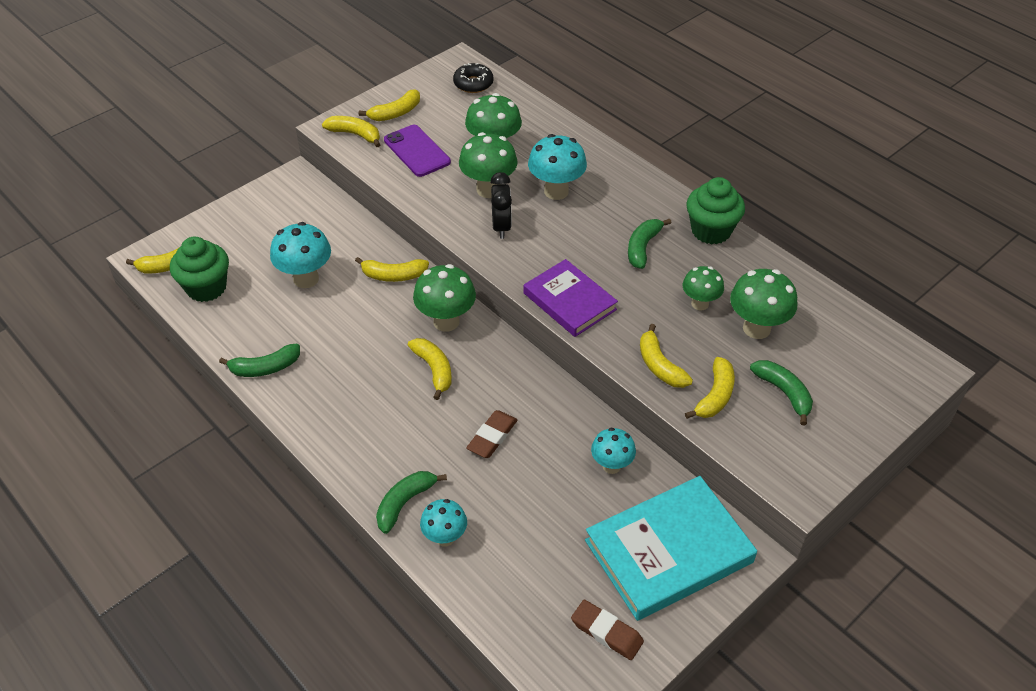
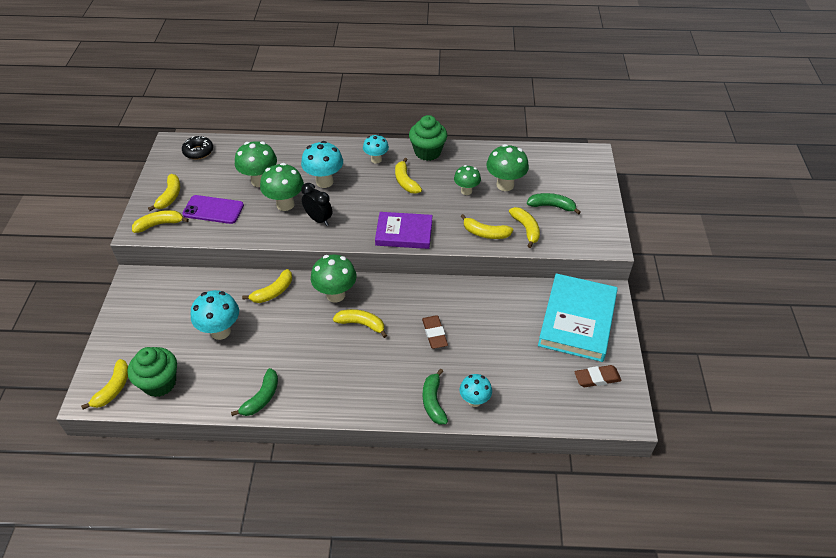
camera: 45 degrees left, 0 degrees up
turquoise mushroom [591,428,636,474] -> turquoise mushroom moved to [363,134,389,164]
green banana [628,218,671,269] -> yellow banana [395,158,422,194]

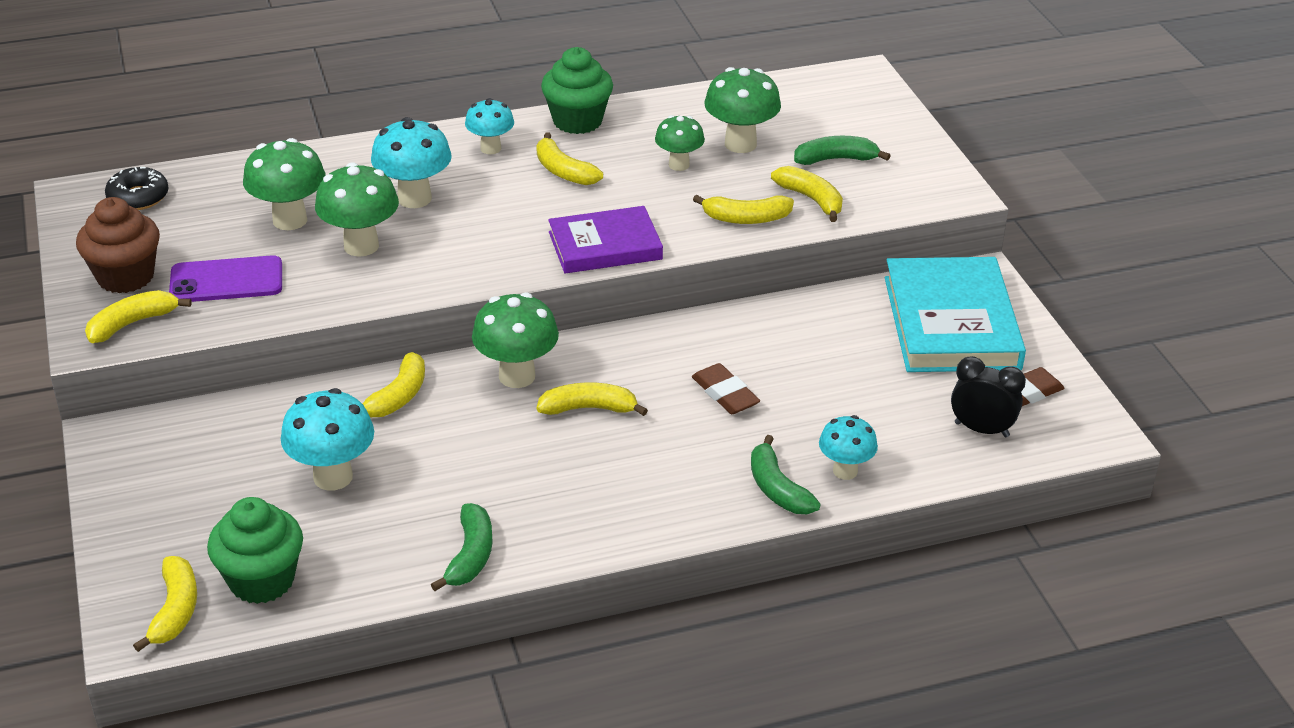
camera: 20 degrees left, 10 degrees down
yellow banana [148,174,180,211] -> brown cupcake [76,197,160,293]
black clock [301,183,332,226] -> black clock moved to [951,356,1026,437]

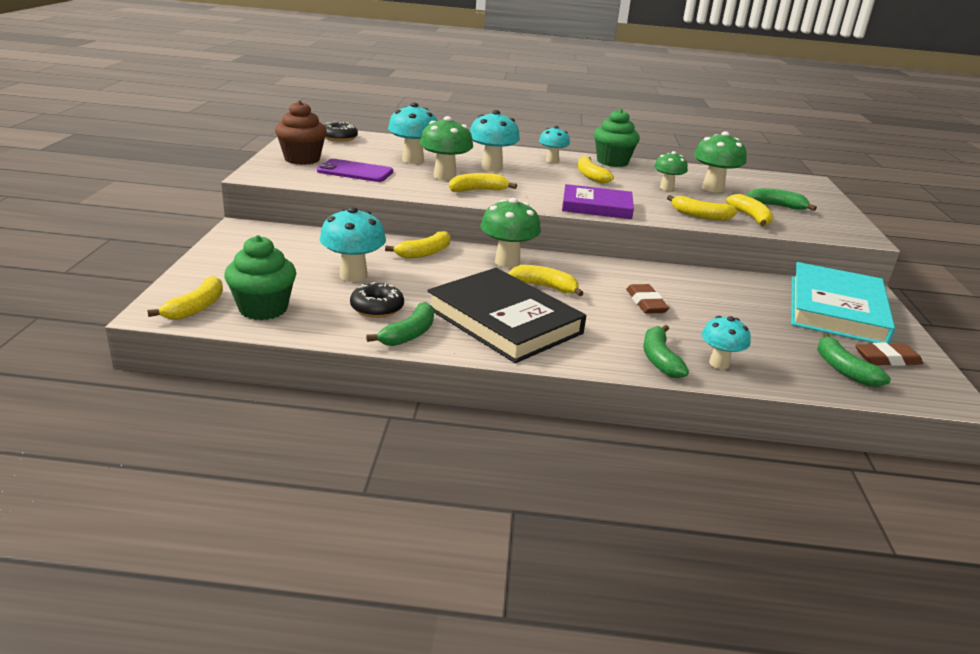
camera: 20 degrees right, 10 degrees down
yellow banana [85,290,192,343] -> yellow banana moved to [449,173,517,192]
green mushroom [243,138,325,230] -> turquoise mushroom [388,102,437,164]
black clock [951,356,1026,437] -> green banana [817,333,891,387]
none -> black donut [350,282,404,318]
none -> black book [427,268,586,363]

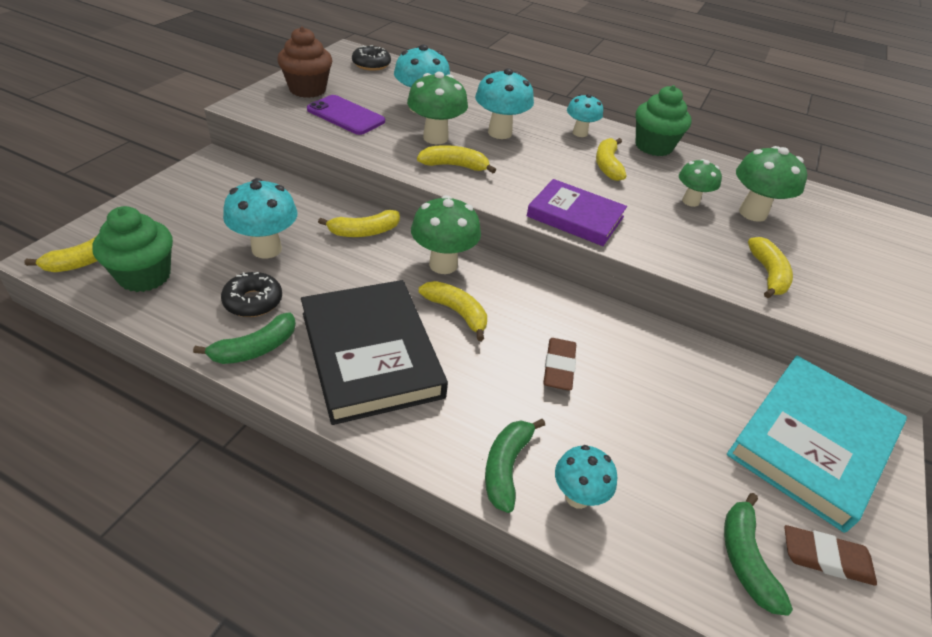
camera: 20 degrees right, 15 degrees up
yellow banana [667,195,737,220] -> none
green banana [747,188,817,211] -> none

